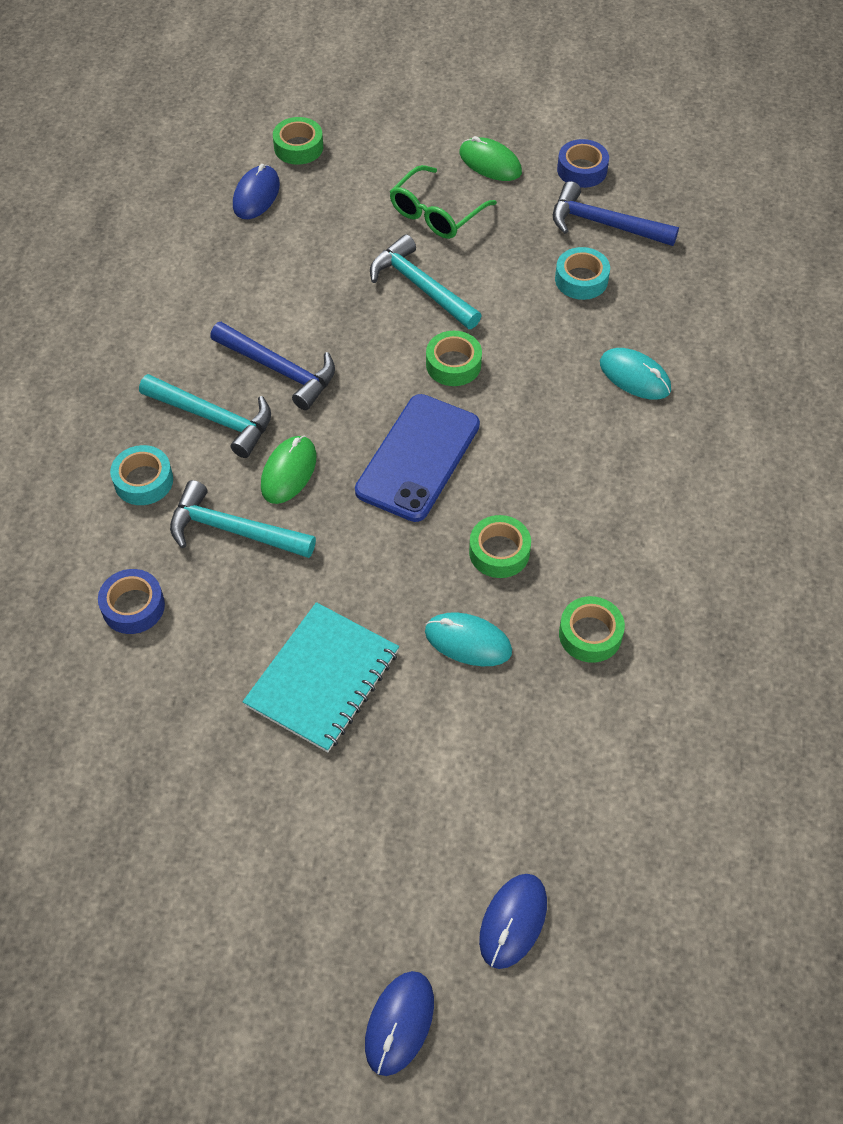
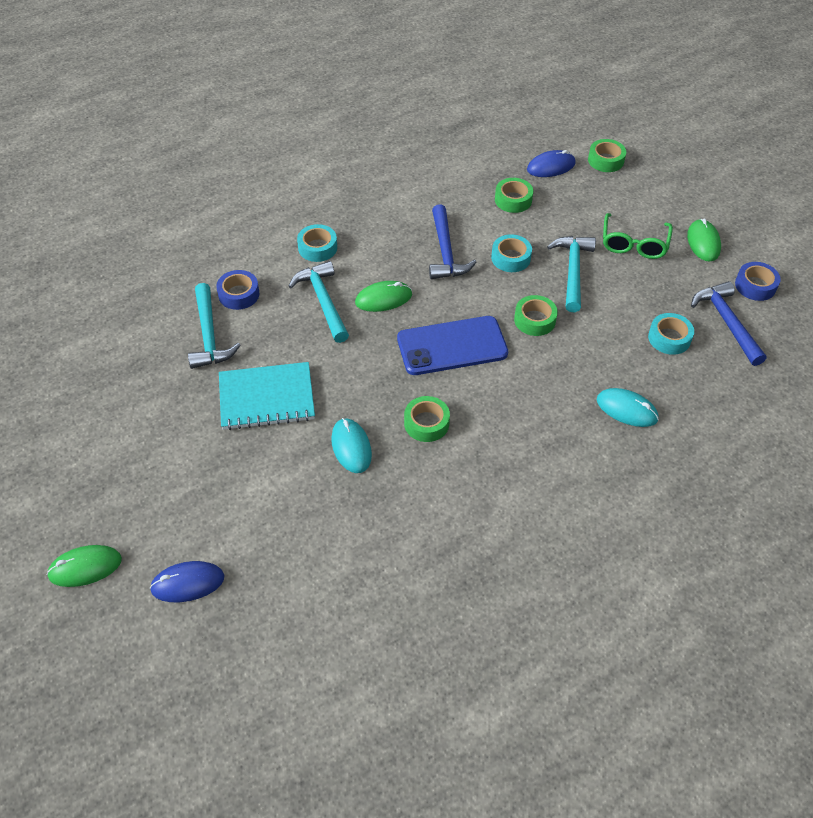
camera: 50 degrees right, 5 degrees down
turquoise hammer [139,374,271,458] -> turquoise hammer moved to [188,283,241,369]
blue mouse [365,971,434,1076] -> green mouse [47,545,122,587]
green glasses [389,165,497,239] -> green glasses turned 75 degrees counterclockwise [603,213,673,259]
green tape [559,596,625,663] -> green tape moved to [495,178,533,213]
turquoise mouse [600,348,671,400] -> turquoise mouse turned 60 degrees counterclockwise [597,388,659,427]
none -> turquoise tape [491,234,532,272]

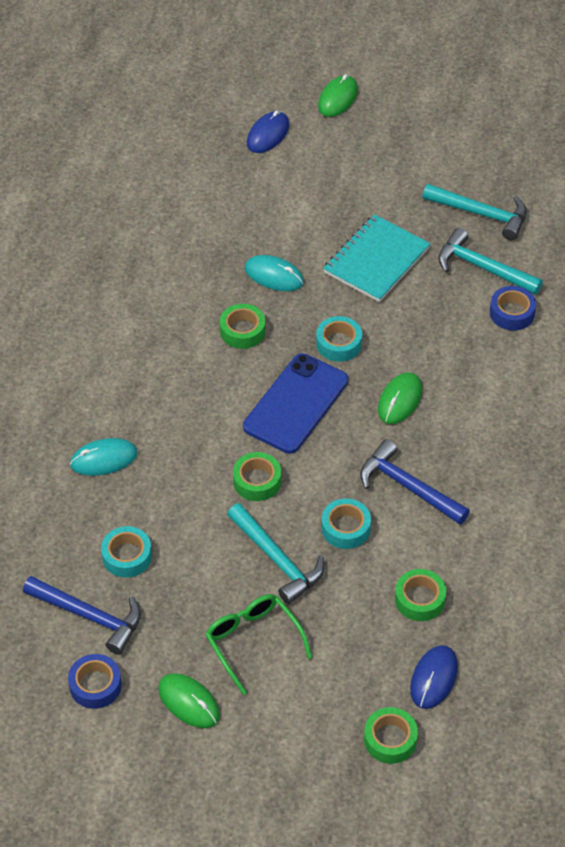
camera: 135 degrees right, 0 degrees up
turquoise hammer [288,261,349,343] -> turquoise hammer moved to [422,184,527,240]
turquoise tape [297,224,337,262] -> turquoise tape moved to [316,316,362,362]

